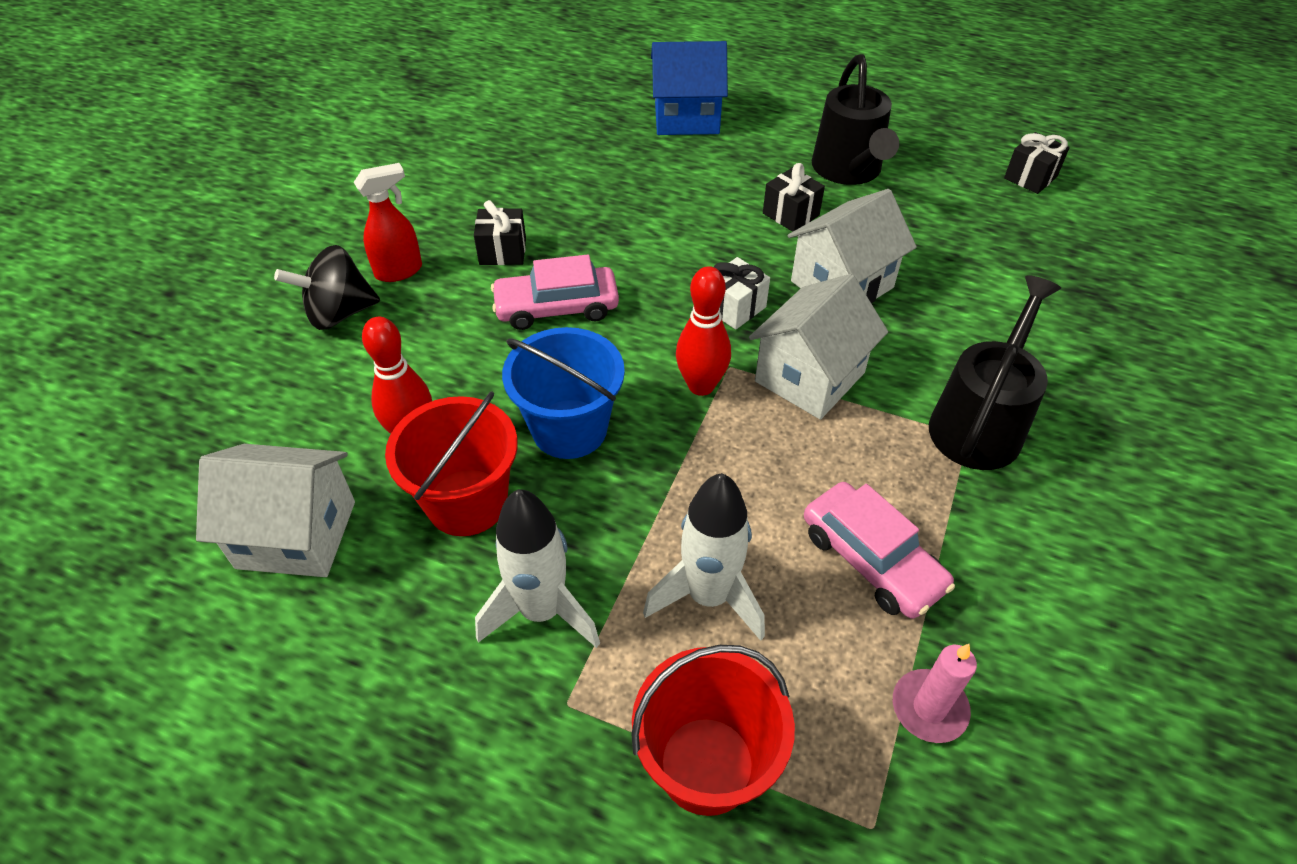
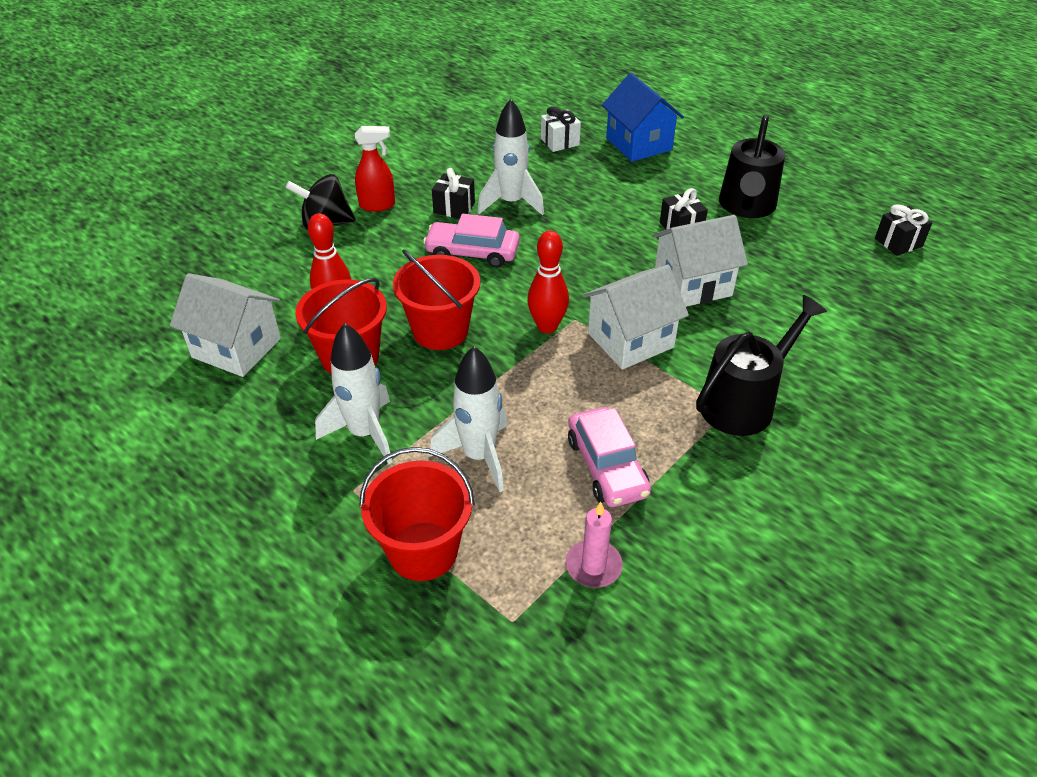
camera: 20 degrees right, 5 degrees down
blue bucket [502,327,625,459] -> red bucket [393,249,480,350]
blue house [651,41,728,135] -> blue house turned 45 degrees clockwise [602,73,684,162]
white gift [714,257,770,330] -> white gift moved to [541,106,581,152]
none -> white rocket [478,99,544,216]

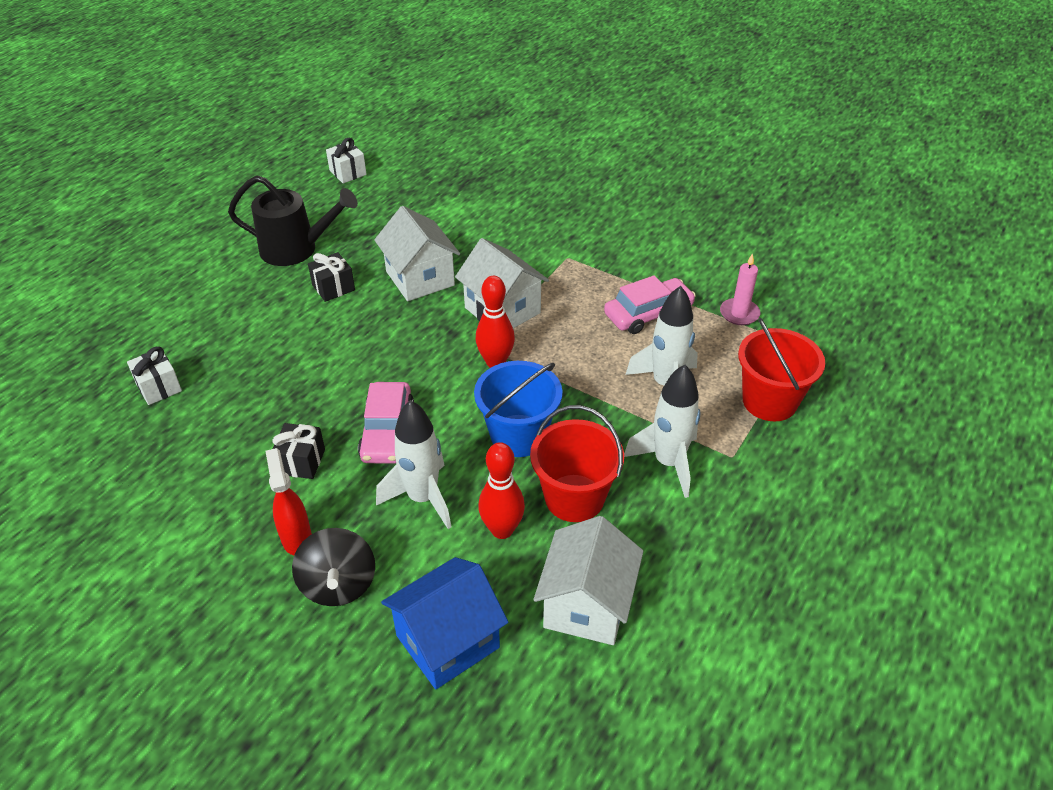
camera: 100 degrees left, 0 degrees up
red bucket [393,249,480,350] -> blue bucket [474,361,562,457]
white rocket [478,99,544,216] -> white rocket moved to [376,400,452,529]
blue house [602,73,684,162] -> blue house moved to [381,557,509,689]
black watering can [696,295,827,436] -> none
black gift [875,204,932,256] -> white gift [326,138,367,184]

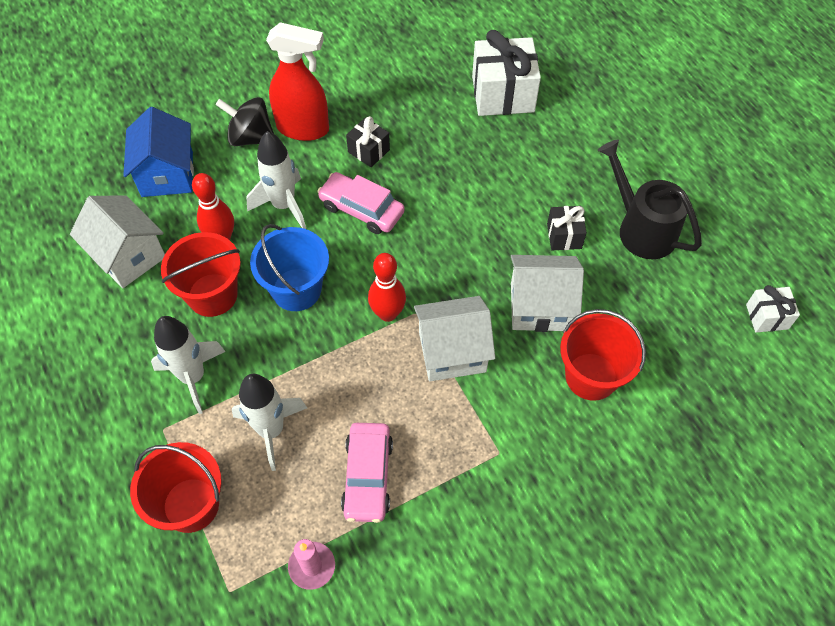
camera: 120 degrees right, 15 degrees up
white gift [127,347,182,405] -> white gift [472,30,541,116], size x1.90
black watering can [228,175,358,266] -> black watering can turned 105 degrees clockwise [597,139,702,259]
red spray bottle [265,448,312,555] -> red spray bottle [266,22,329,141], size x1.61
none -> red bucket [560,309,646,401]

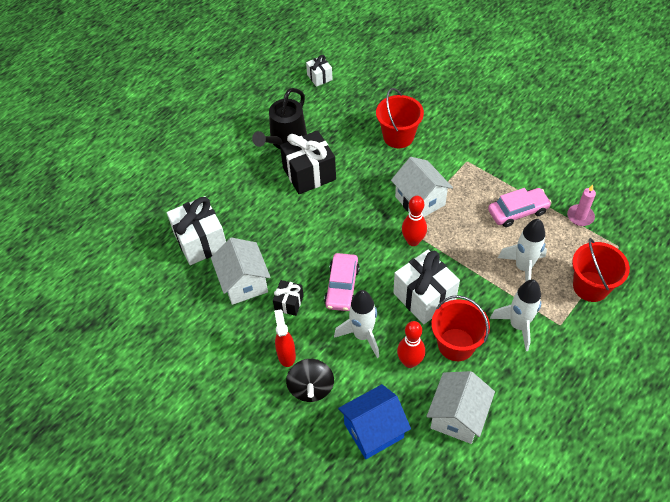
camera: 110 degrees left, 5 degrees down
blue bucket [250,224,329,311] -> white gift [393,250,460,324]
red spray bottle [266,22,329,141] -> red spray bottle [274,309,296,367], size x0.62
white house [511,255,584,332] -> white house moved to [211,237,271,305]
black gift [547,206,587,250] -> black gift [280,130,336,194], size x1.90

